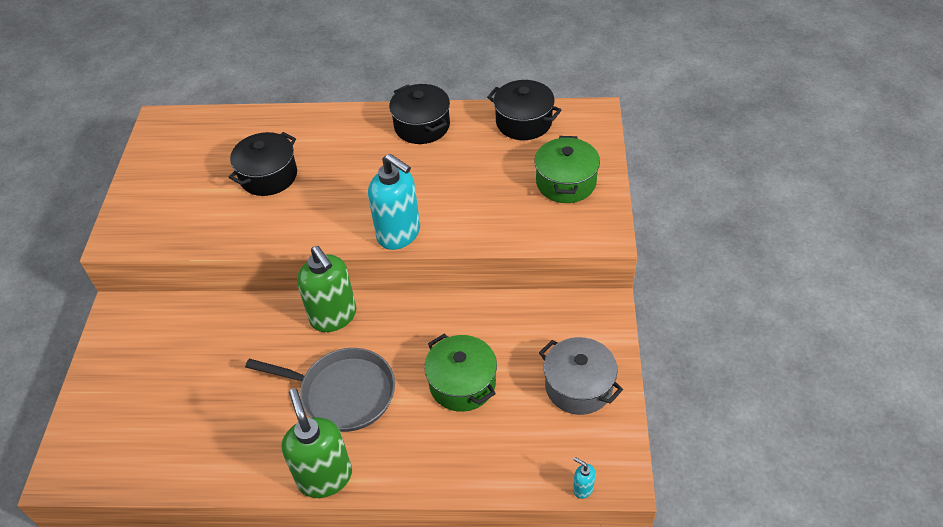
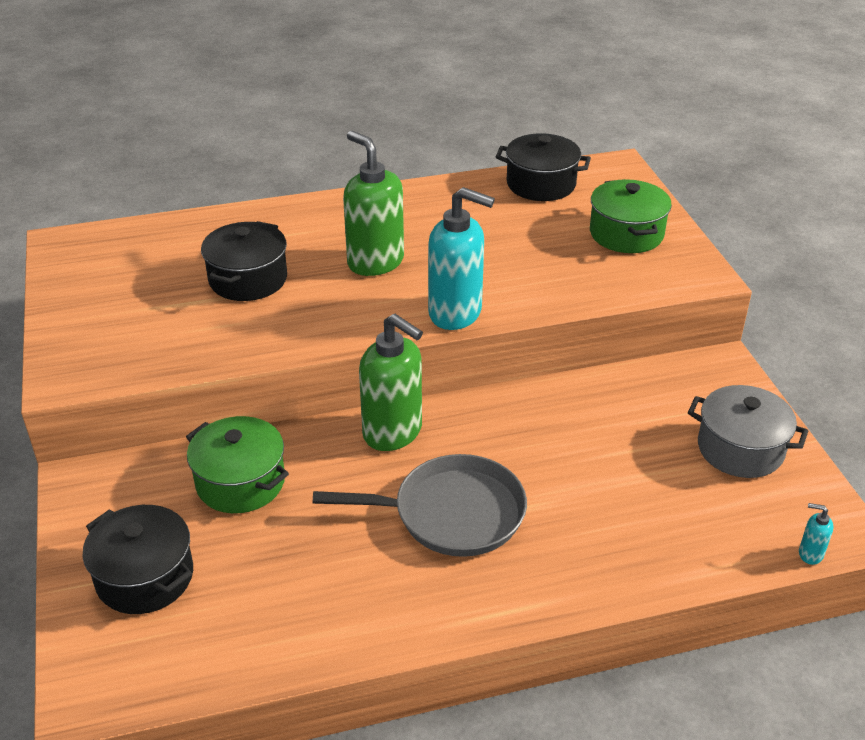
camera: 20 degrees left, 10 degrees down
green soap dispenser [281,388,352,498] -> green soap dispenser moved to [343,131,404,276]
black pot [389,84,450,144] -> black pot moved to [82,505,193,614]
green pot [424,334,497,412] -> green pot moved to [186,416,289,513]

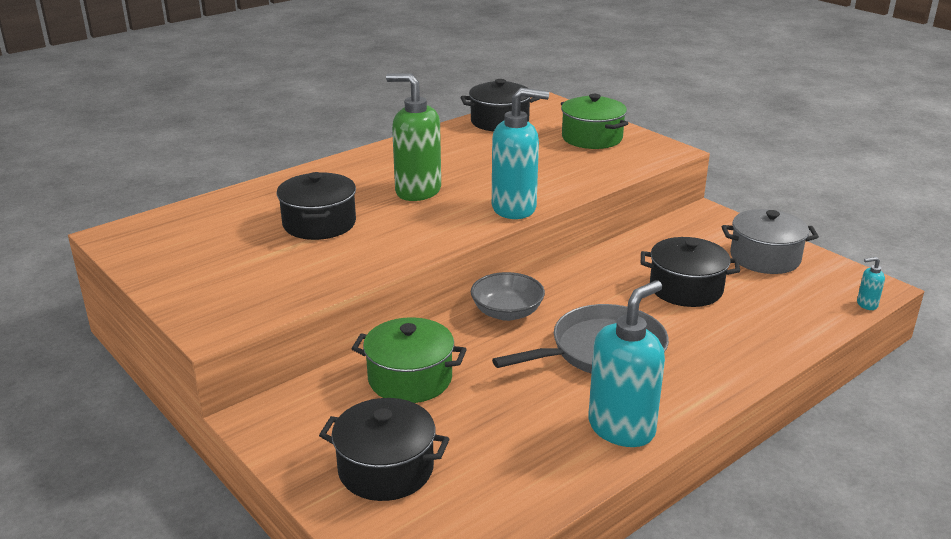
camera: 25 degrees left, 10 degrees down
green soap dispenser [359,314,423,451] -> grey bowl [471,272,545,321]
none -> turquoise soap dispenser [588,280,665,447]
none -> black pot [641,237,740,307]

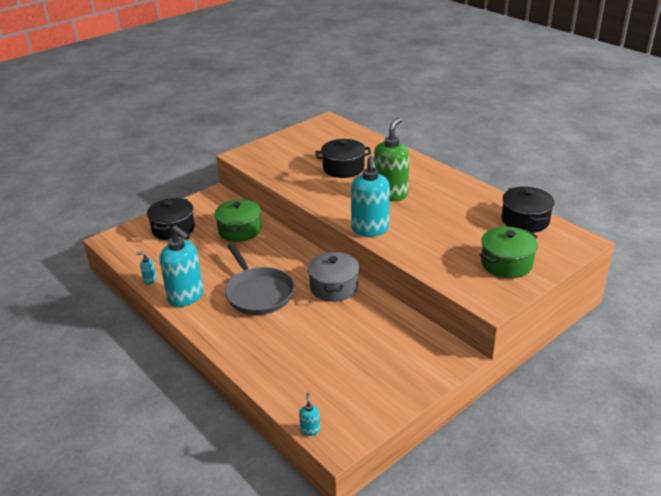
camera: 90 degrees right, 5 degrees up
grey bowl [471,272,545,321] -> none
black pot [641,237,740,307] -> none
grey pot [722,209,819,274] -> grey pot moved to [307,251,360,302]
none -> turquoise soap dispenser [136,252,157,285]

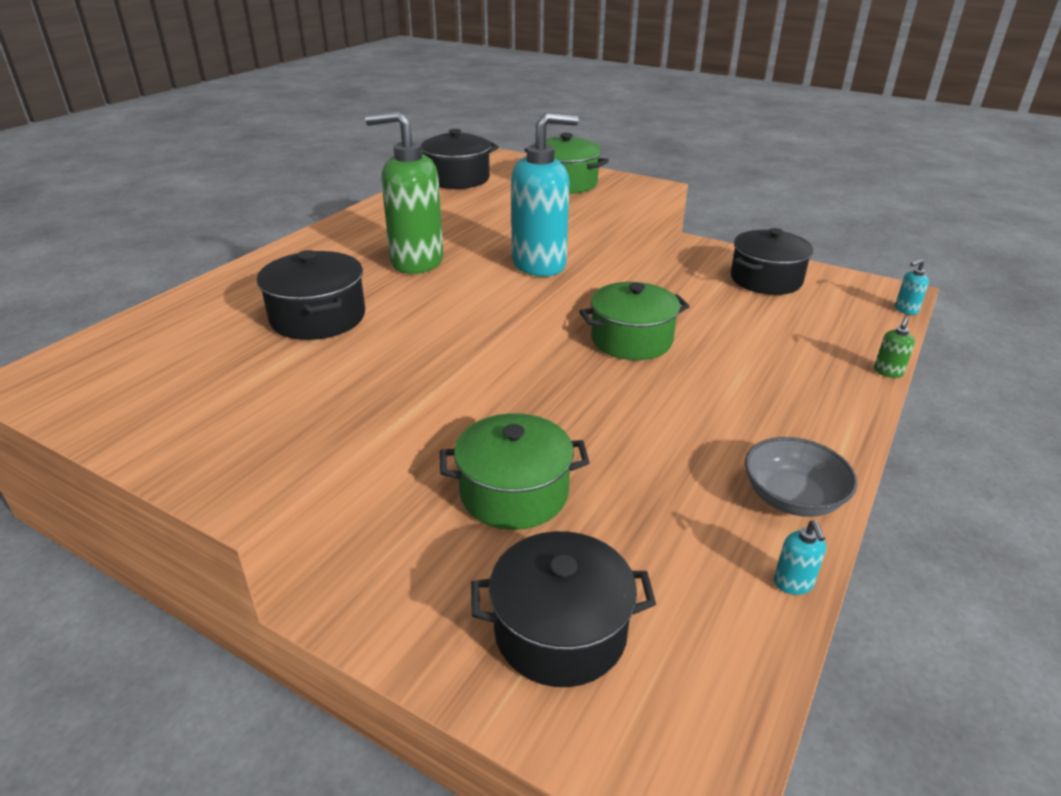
camera: 110 degrees left, 0 degrees up
turquoise soap dispenser [160,226,204,307] -> grey bowl [745,437,858,517]
grey pan [225,244,294,315] -> none
grey pot [307,251,360,302] -> green pot [579,282,690,360]
none -> black pot [731,228,813,295]
none -> green soap dispenser [874,317,915,378]

